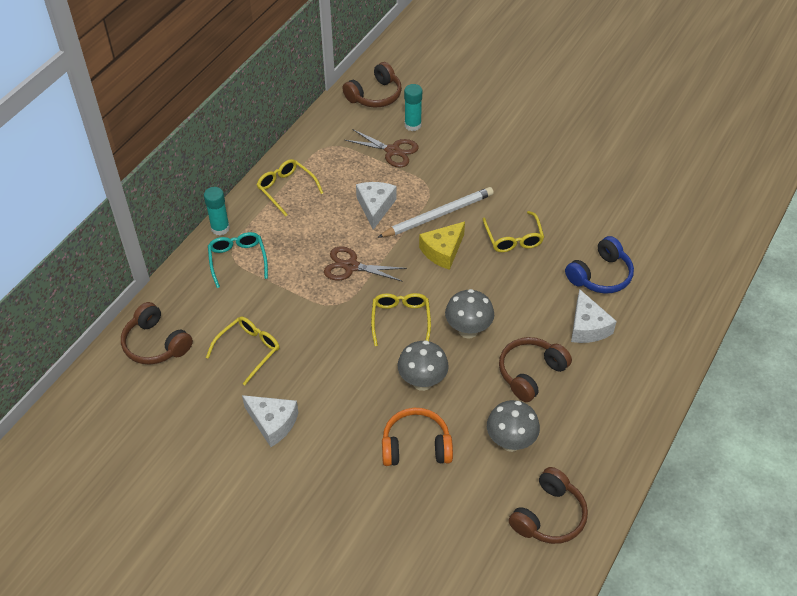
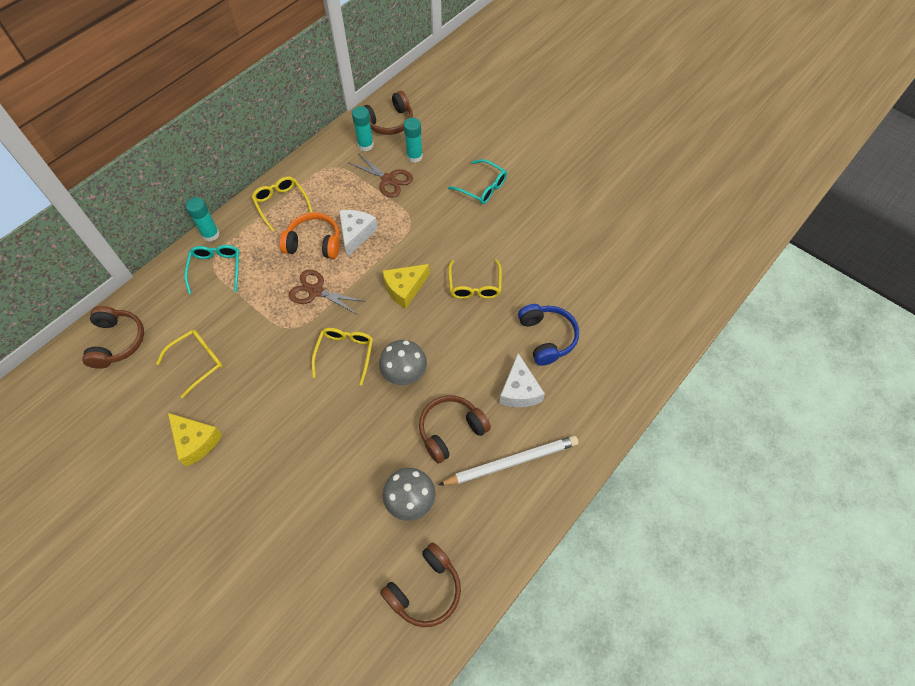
camera: 10 degrees right, 10 degrees up
brown headphones [121,302,193,365] -> brown headphones turned 150 degrees counterclockwise [82,306,144,369]
white cheese [242,395,298,447] -> yellow cheese [168,413,222,467]
white pencil [377,187,494,238] -> white pencil moved to [438,436,578,485]
orange headphones [382,408,453,466] -> orange headphones moved to [280,213,340,259]
grey mushroom [398,340,449,391] -> none
blue headphones [565,236,634,294] -> blue headphones turned 75 degrees counterclockwise [518,304,579,366]
none -> turquoise glue stick [352,106,374,151]
none -> turquoise glasses [448,159,507,204]

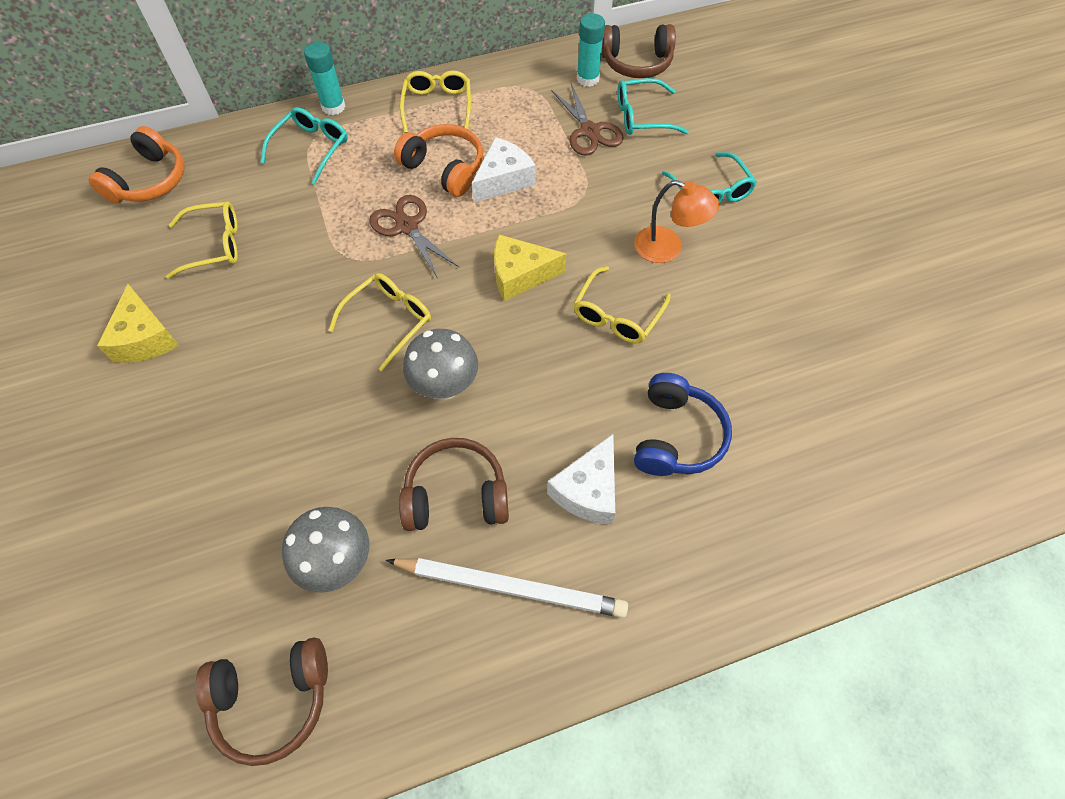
camera: 30 degrees right, 0 degrees up
brown headphones [82,306,144,369] -> orange headphones [88,126,184,203]
turquoise glue stick [404,118,423,163] -> turquoise glasses [618,78,689,135]
none -> orange lamp [634,180,719,263]

